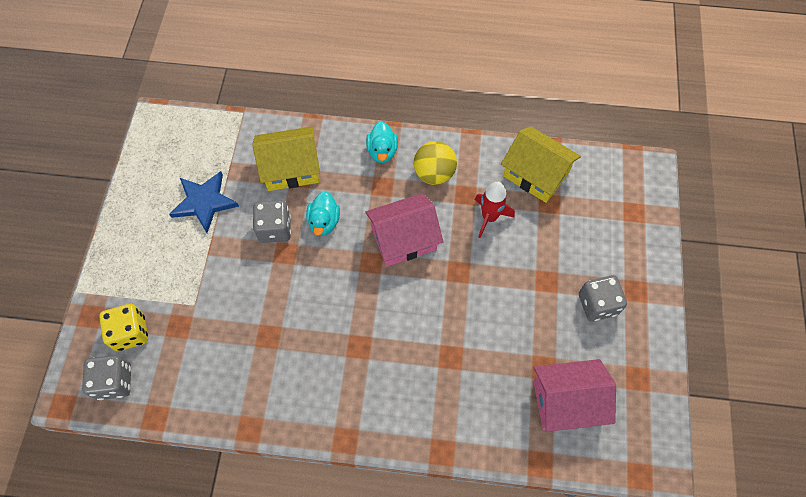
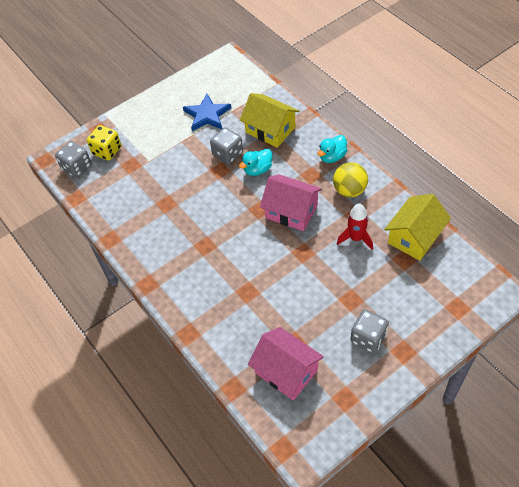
camera: 50 degrees right, 10 degrees down
yellow house [501,127,581,203] -> yellow house turned 45 degrees clockwise [384,194,451,261]

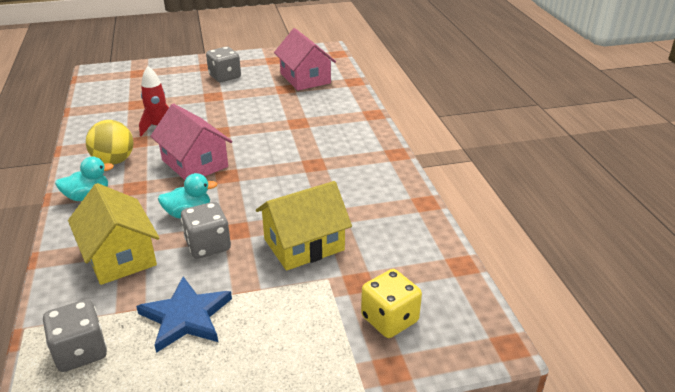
camera: 160 degrees left, 20 degrees down
grey dice [55,141,91,178] -> grey dice moved to [43,299,107,372]
yellow house [384,194,451,261] -> yellow house moved to [256,181,352,271]

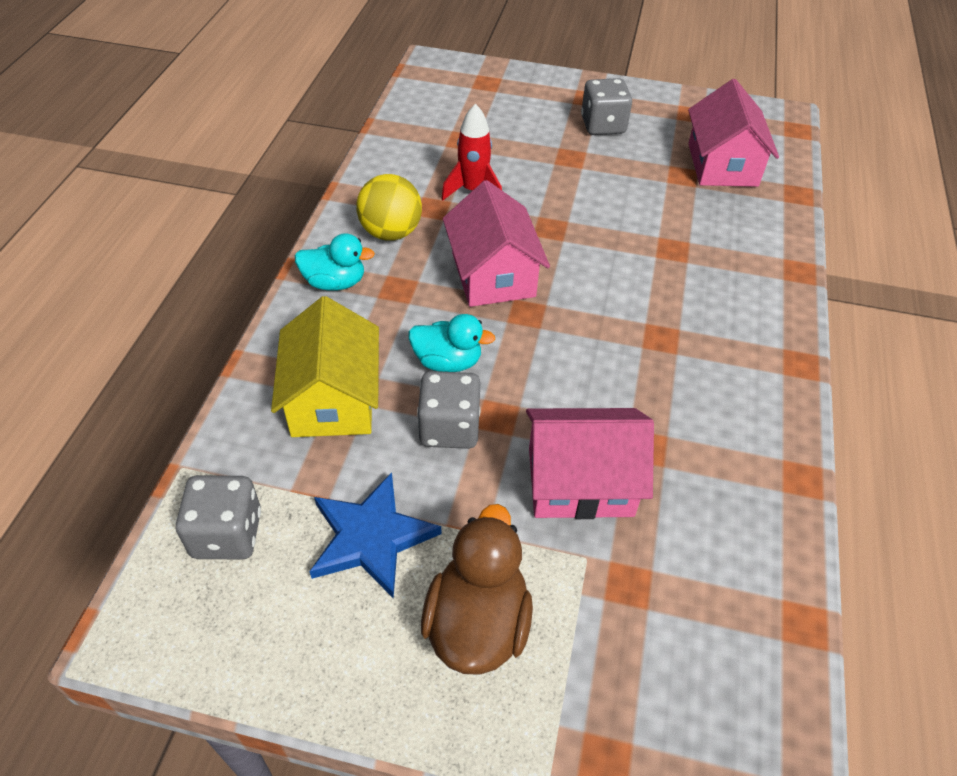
camera: 25 degrees right, 15 degrees up
yellow house [256,181,352,271] -> pink house [526,408,654,519]
yellow dice [361,269,422,338] -> none
none -> brown duck [421,504,533,675]

